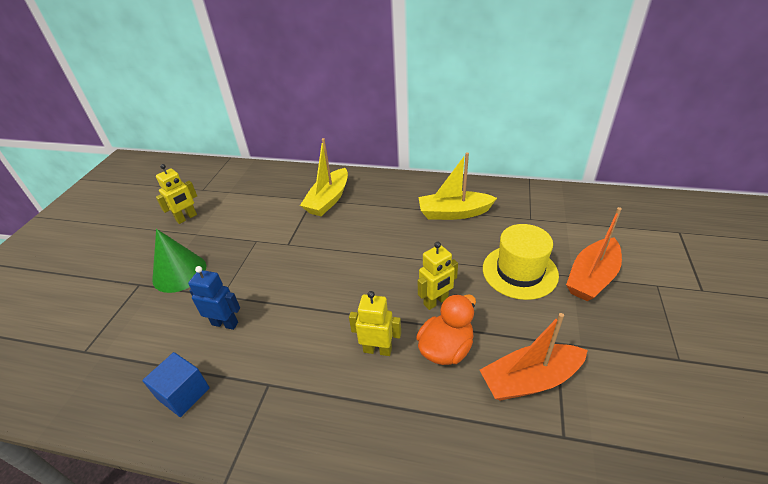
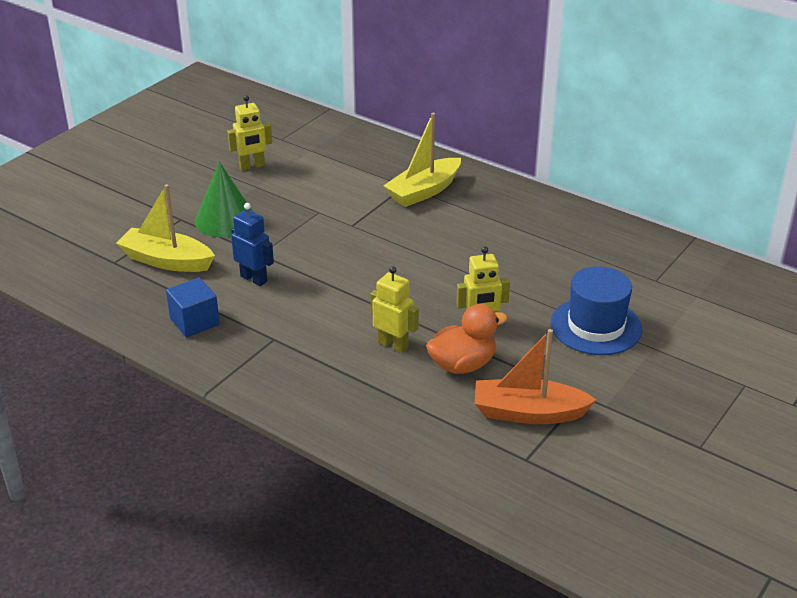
camera: 20 degrees right, 5 degrees down
yellow boat [418,152,497,220] -> yellow boat moved to [116,184,215,272]
yellow hat [483,224,559,300] -> blue hat [551,267,642,355]
orange boat [566,207,622,301] -> none

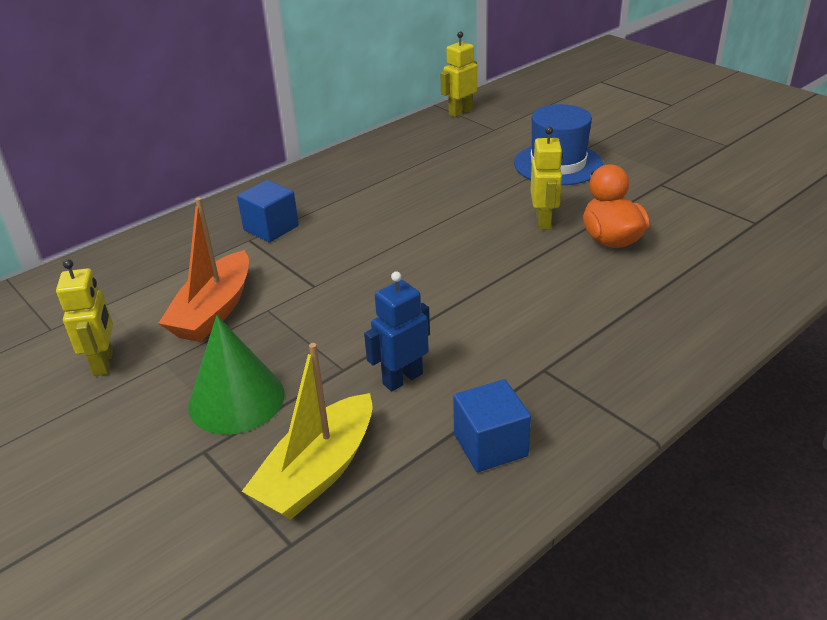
camera: 75 degrees left, 0 degrees up
yellow robot [370,266,419,353] -> yellow robot moved to [440,31,477,117]
yellow boat [383,113,461,207] -> blue cube [237,180,299,242]
orange boat [475,329,597,424] -> orange boat moved to [158,198,249,342]

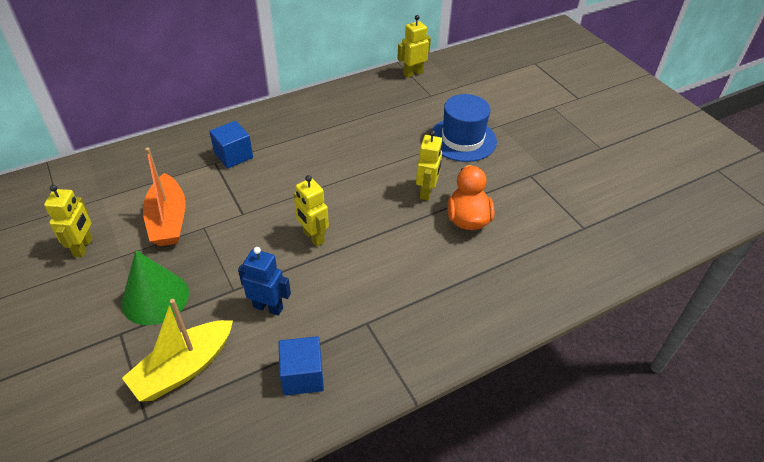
camera: 10 degrees right, 10 degrees up
orange boat [158,198,249,342] -> orange boat turned 45 degrees counterclockwise [143,147,186,246]
blue robot [364,272,430,391] -> blue robot turned 45 degrees clockwise [238,247,291,316]
none -> yellow robot [294,175,329,247]

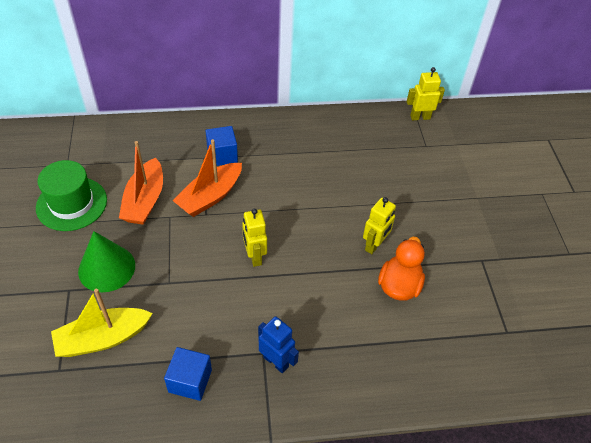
camera: 20 degrees right, 5 degrees up
yellow robot [44,185,93,257] -> green hat [36,160,107,231]
blue robot [238,247,291,316] -> blue robot moved to [258,316,299,373]
blue hat [429,94,497,162] -> none
none -> orange boat [173,139,242,217]

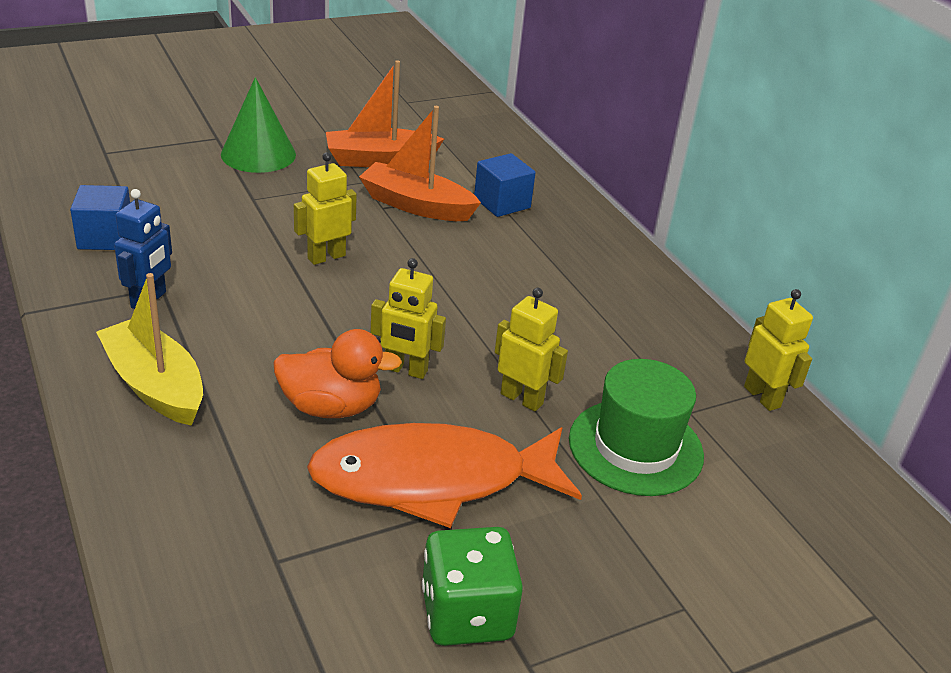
camera: 70 degrees right, 15 degrees down
green hat [36,160,107,231] -> green hat moved to [569,359,704,496]
yellow boat [51,289,153,357] -> yellow boat moved to [96,273,203,426]
none -> orange fish [307,423,582,528]
none -> green dice [422,527,523,646]
none -> yellow robot [495,288,568,412]

